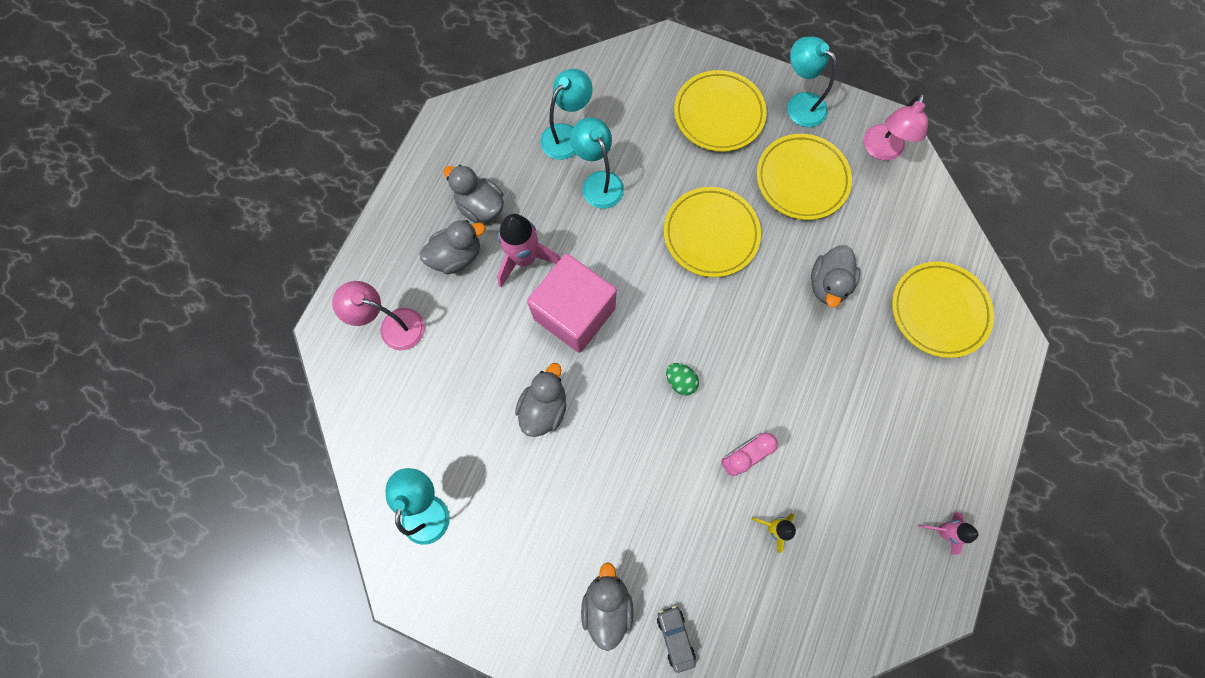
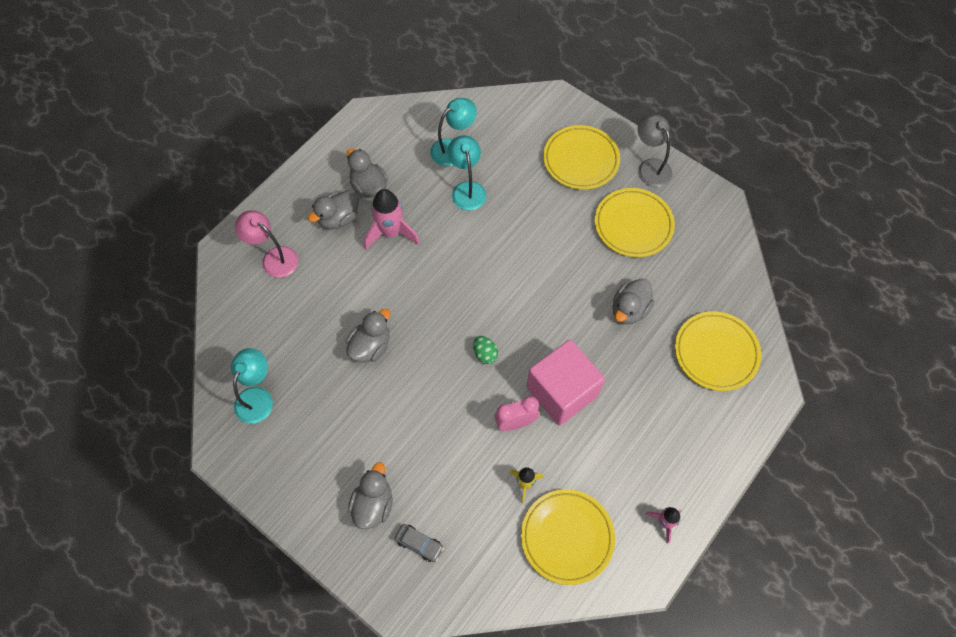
camera: 15 degrees right, 10 degrees down
grey duck [420,220,486,274] -> grey duck turned 150 degrees clockwise [308,190,359,230]
pink cube [527,254,617,353] -> pink cube moved to [527,340,605,426]
grey car [657,606,696,673] -> grey car turned 120 degrees clockwise [395,524,444,562]
yellow plate [664,187,761,277] -> yellow plate moved to [521,489,615,585]
turquoise lamp [787,37,837,127] -> grey lamp [638,114,672,187]
pink lamp [864,93,928,161] -> none

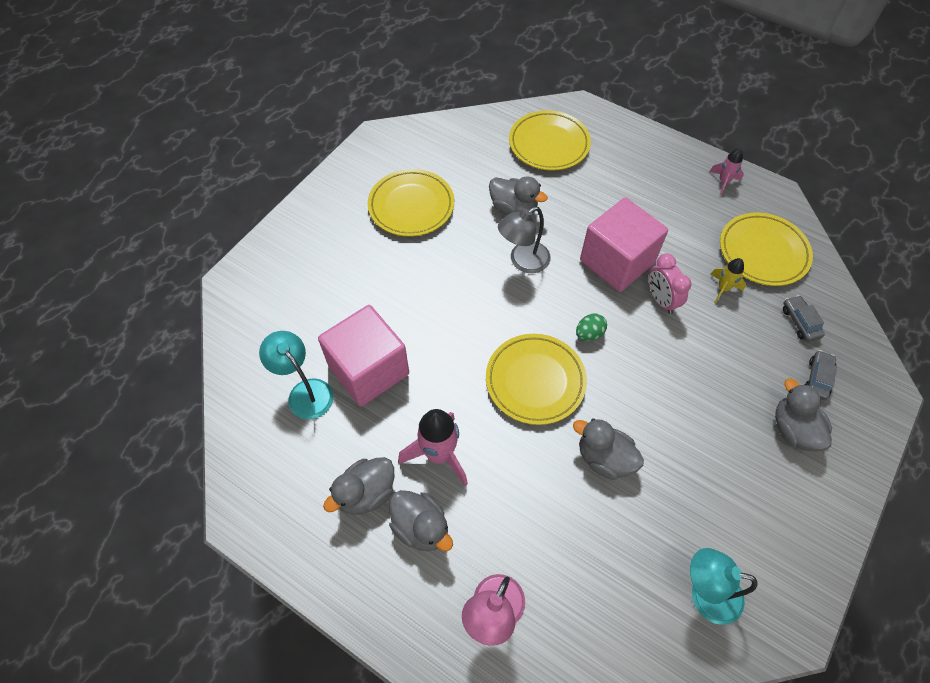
camera: 95 degrees left, 5 degrees down
grey duck [348,462,393,529] -> grey duck turned 60 degrees clockwise [775,379,832,452]
turquoise lamp [447,135,486,210] -> pink cube [318,305,409,407]
yellow plate [543,125,620,190] -> yellow plate moved to [486,334,587,425]
grey lamp [638,114,672,187] -> grey lamp moved to [498,207,551,273]
none -> grey car [783,295,825,342]

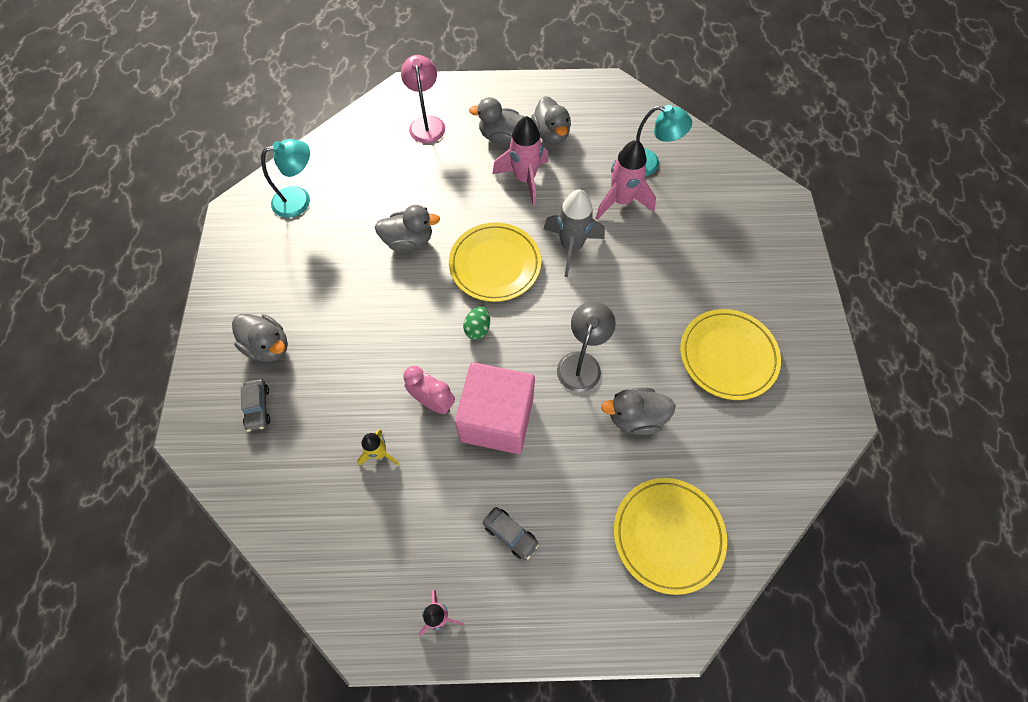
camera: 145 degrees right, 5 degrees up
pink cube [318,305,409,407] -> pink rocket [596,140,656,220]
grey duck [323,457,394,515] -> grey duck turned 150 degrees clockwise [531,96,571,145]
yellow plate [720,212,813,286] -> none
grey car [783,295,825,342] -> grey car moved to [483,507,539,560]
none -> grey rocket [544,189,605,277]

